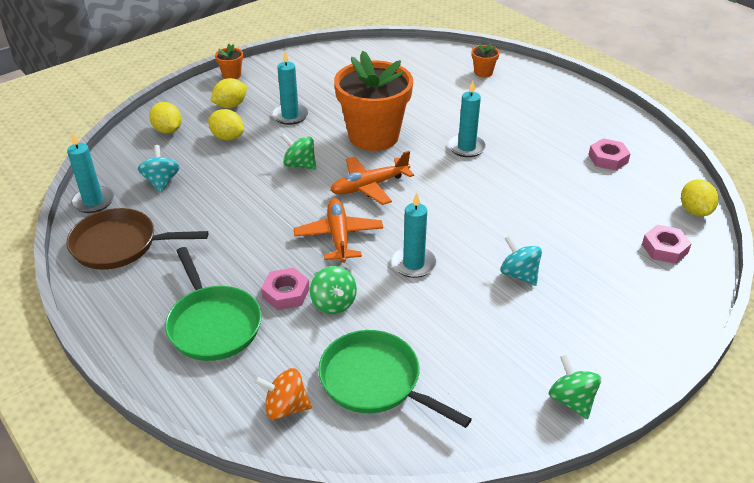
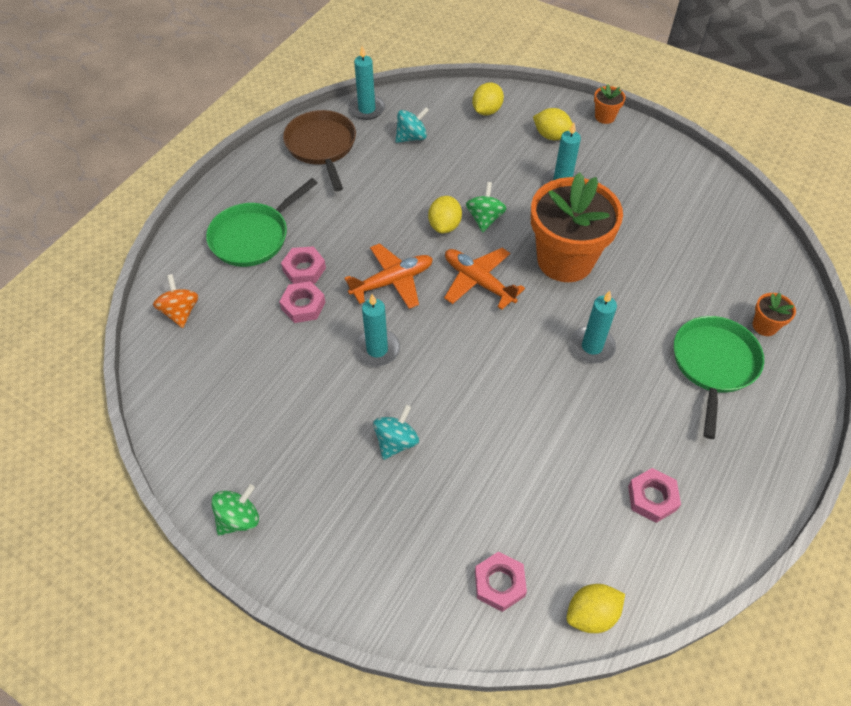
camera: 70 degrees right, 15 degrees up
yellow lemon [208,109,244,141] -> yellow lemon moved to [428,196,462,233]
green spinning top [310,266,357,314] -> pink nut [279,281,326,323]
green pan [318,330,472,428] -> green pan moved to [674,316,764,439]

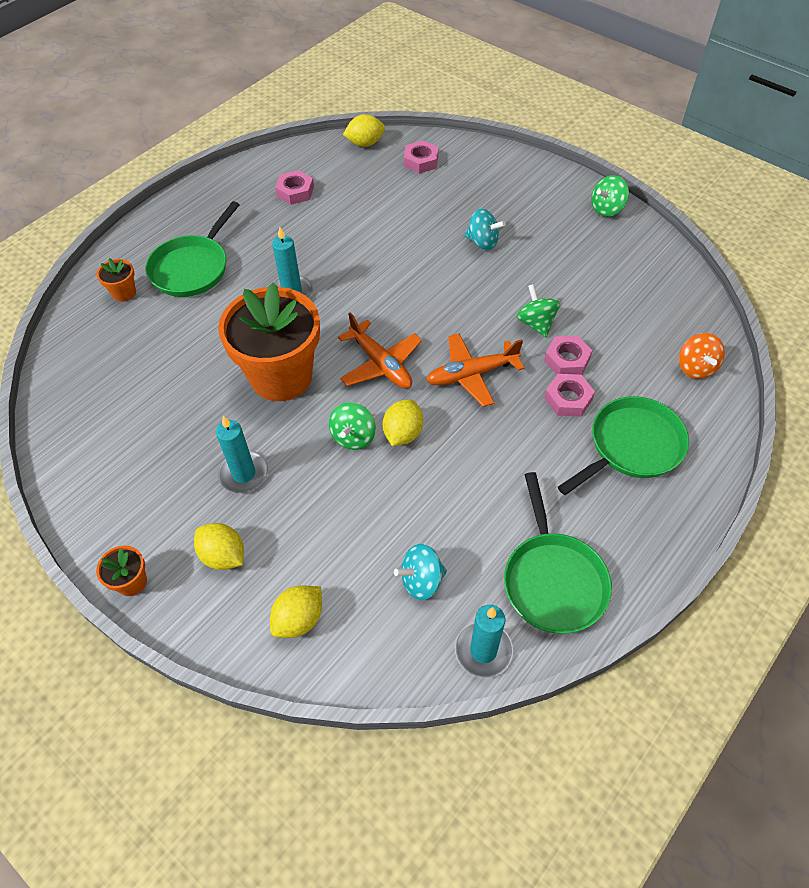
camera: 170 degrees left, 0 degrees up
brown pan [283,110,356,191] -> green pan [504,472,612,634]
turquoise candle [354,294,400,366] -> none
turquoise spinning top [373,405,419,460] -> turquoise spinning top turned 105 degrees counterclockwise [464,209,506,250]
none -> green spinning top [517,284,560,337]

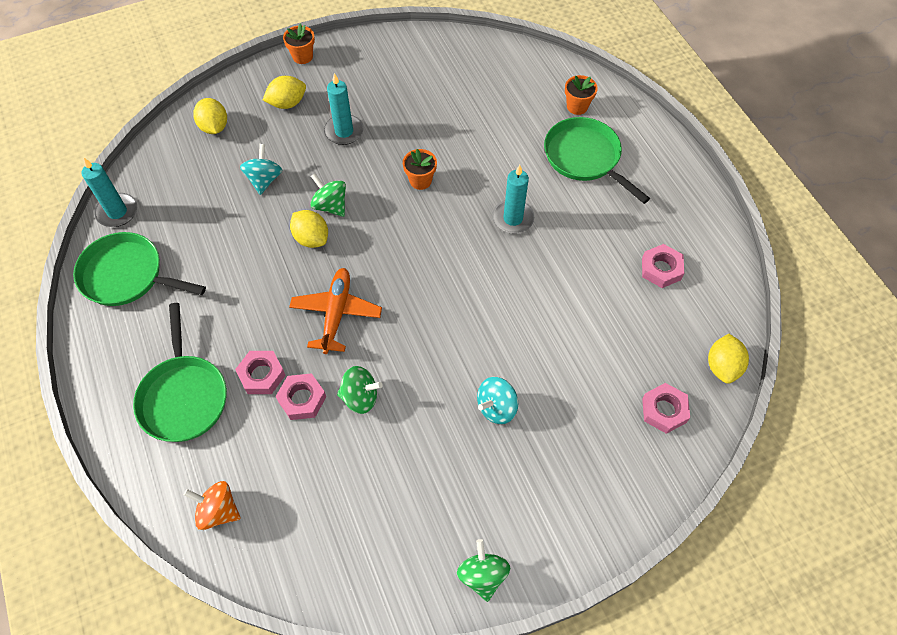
camera: 115 degrees right, 5 degrees up
orange flower pot [218,282,320,401] -> orange flower pot [403,149,437,190], size x0.41
orange plane [338,313,422,389] -> none
turquoise spinning top [394,544,447,600] -> turquoise spinning top moved to [240,144,282,195]

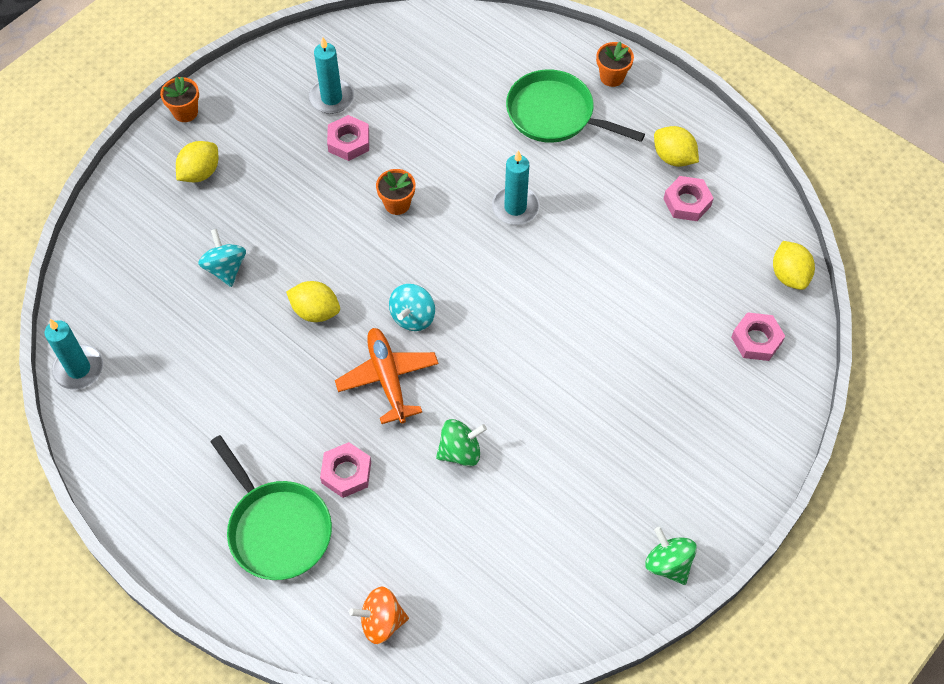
camera: 25 degrees left, 0 degrees up
green pan [73,232,206,306] -> none
yellow lemon [193,98,227,134] -> yellow lemon moved to [654,126,699,167]
pink nut [276,373,326,420] -> pink nut moved to [327,115,369,161]
green spinning top [310,173,346,217] -> none
turquoise candle [324,73,364,145] -> turquoise candle moved to [309,37,354,114]
turquoise spinning top [477,377,518,424] -> turquoise spinning top moved to [389,284,435,331]
orange flower pot [565,75,598,115] -> orange flower pot moved to [596,42,634,87]

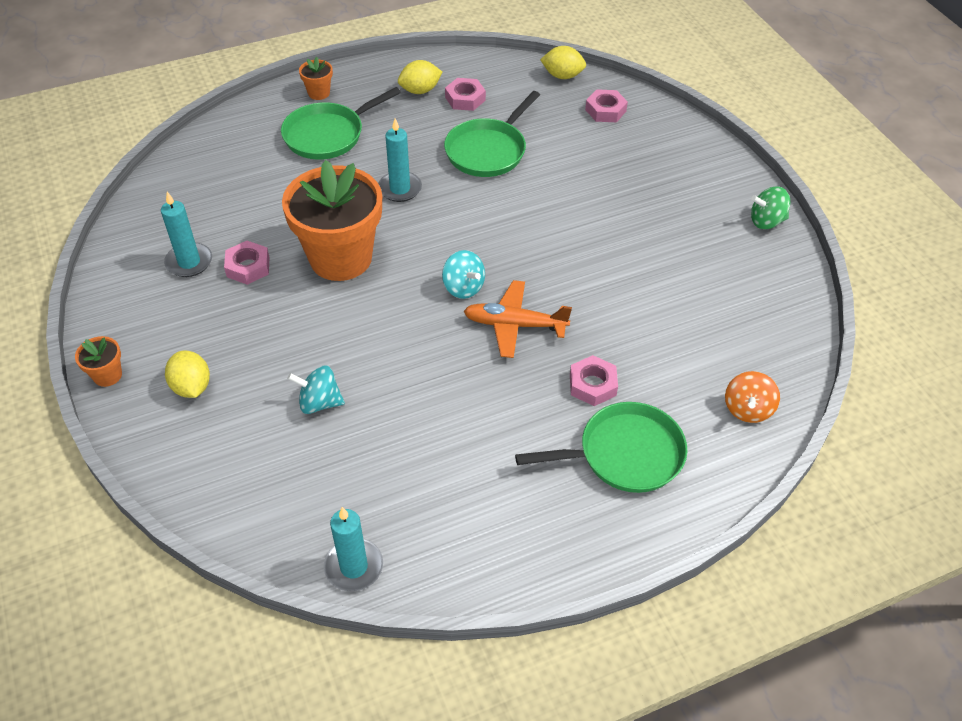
camera: 65 degrees left, 10 degrees down
yellow lemon [286,281,340,322] -> none
orange flower pot [376,169,416,215] -> orange flower pot [282,160,382,281], size x2.45
green spinning top [436,419,487,466] -> none
none -> green pan [444,91,540,177]

